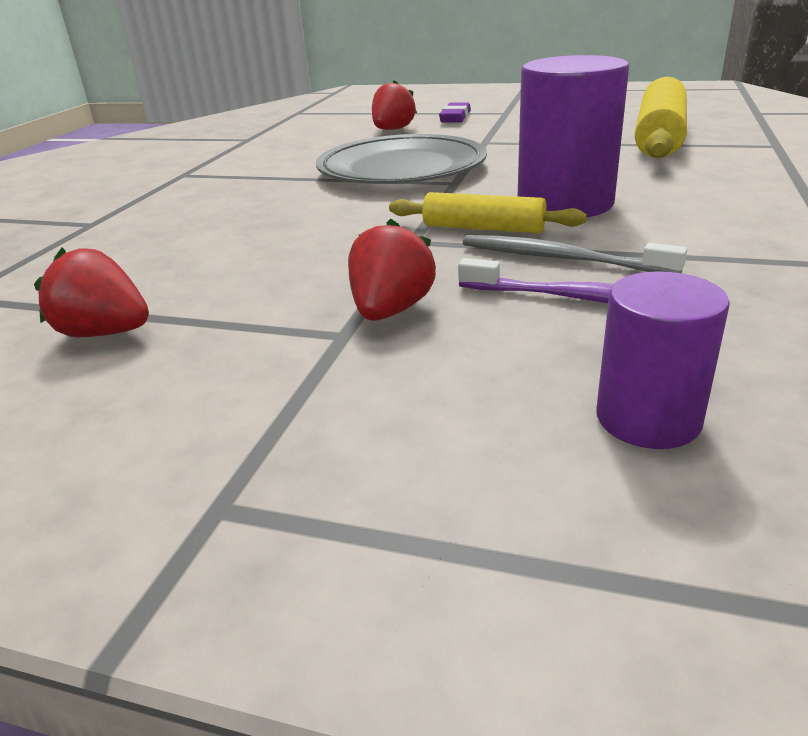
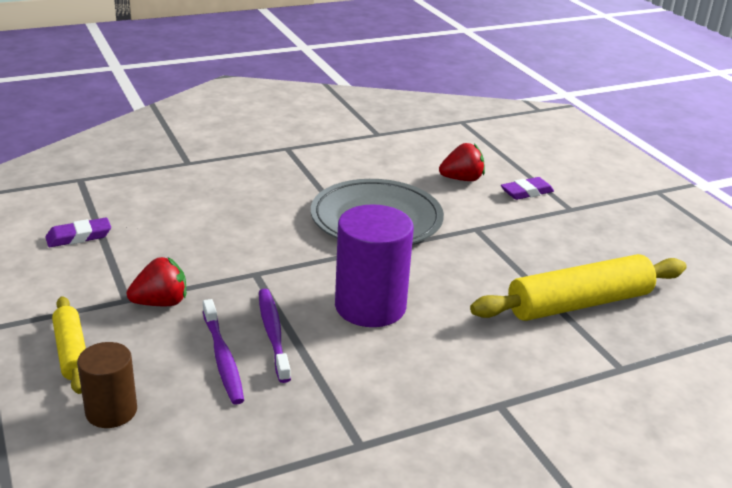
camera: 45 degrees right, 0 degrees up
red strawberry [34,248,149,337] -> purple eraser [45,218,111,247]
yellow rolling pin [389,192,587,233] -> yellow rolling pin moved to [52,296,86,394]
grey toothbrush [463,235,687,273] -> purple toothbrush [259,289,291,383]
purple cylinder [597,271,730,449] -> brown cylinder [77,342,137,428]

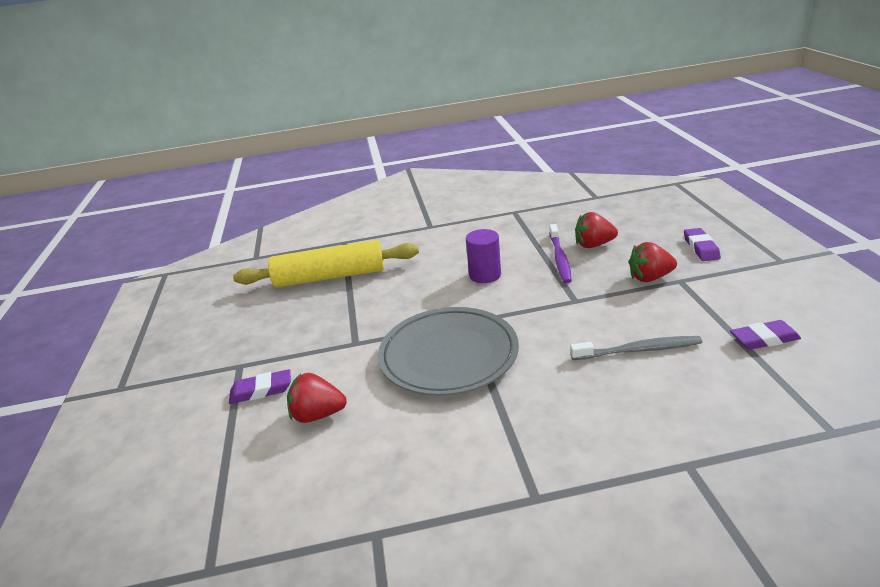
camera: 160 degrees left, 0 degrees up
yellow rolling pin [52,296,86,394] -> purple eraser [684,228,721,261]
brown cylinder [77,342,137,428] -> none
purple toothbrush [203,299,244,405] -> red strawberry [575,212,618,248]
purple cylinder [335,204,414,327] -> purple cylinder [466,229,501,283], size x0.59
none -> grey toothbrush [570,336,702,360]

